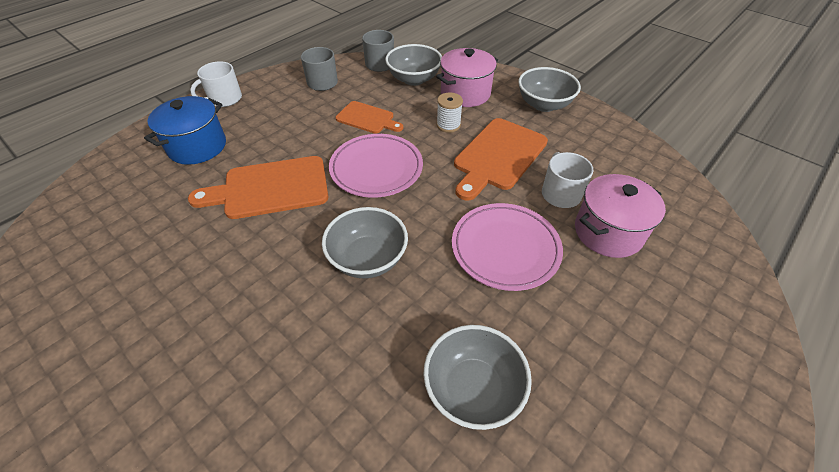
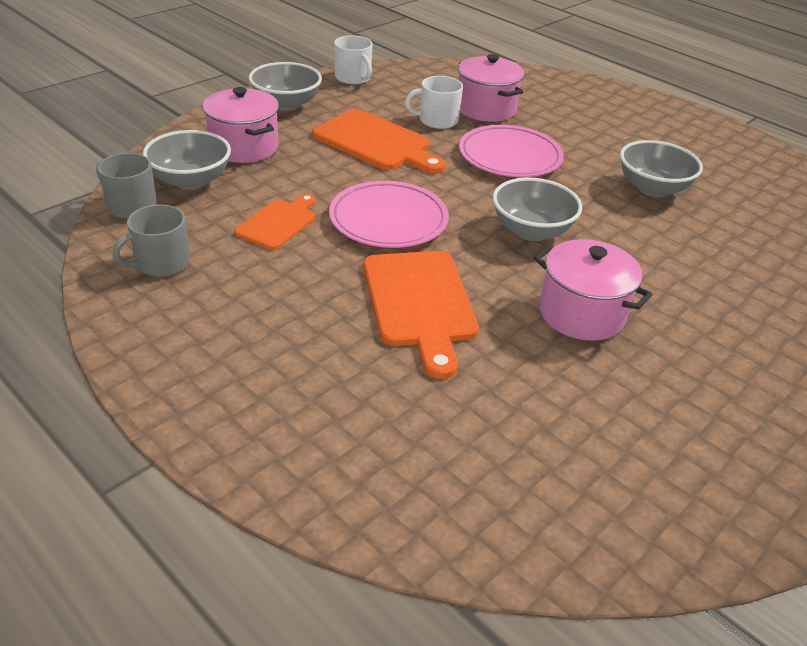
camera: 90 degrees left, 10 degrees down
blue pot [144,96,226,165] -> none
white mug [190,61,242,107] -> white mug moved to [334,35,373,84]
white spool [437,93,463,133] -> none
none -> pink pot [534,239,653,341]

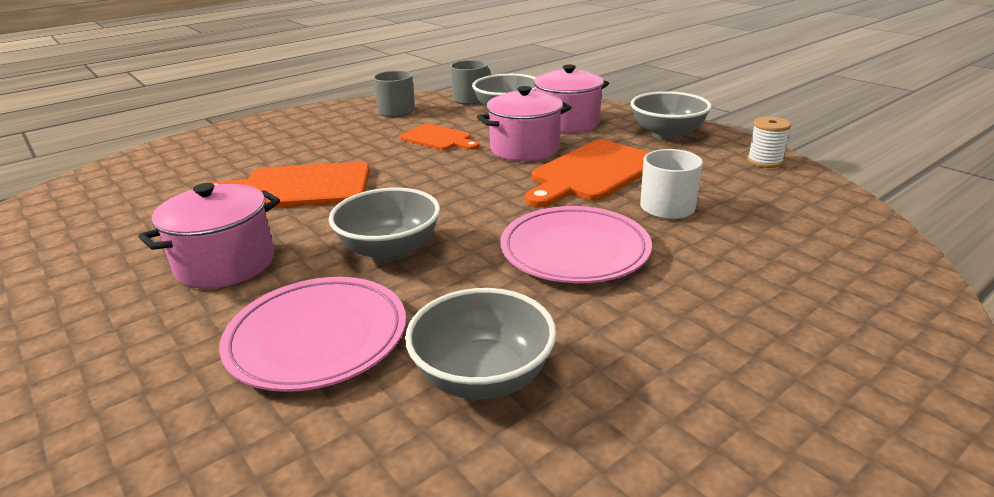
camera: 100 degrees right, 10 degrees down
pink plate [329,181,449,248] -> pink plate moved to [219,277,406,392]
white mug [334,35,373,84] -> white spool [747,117,791,168]
pink pot [458,54,524,122] -> pink pot moved to [477,86,572,161]

